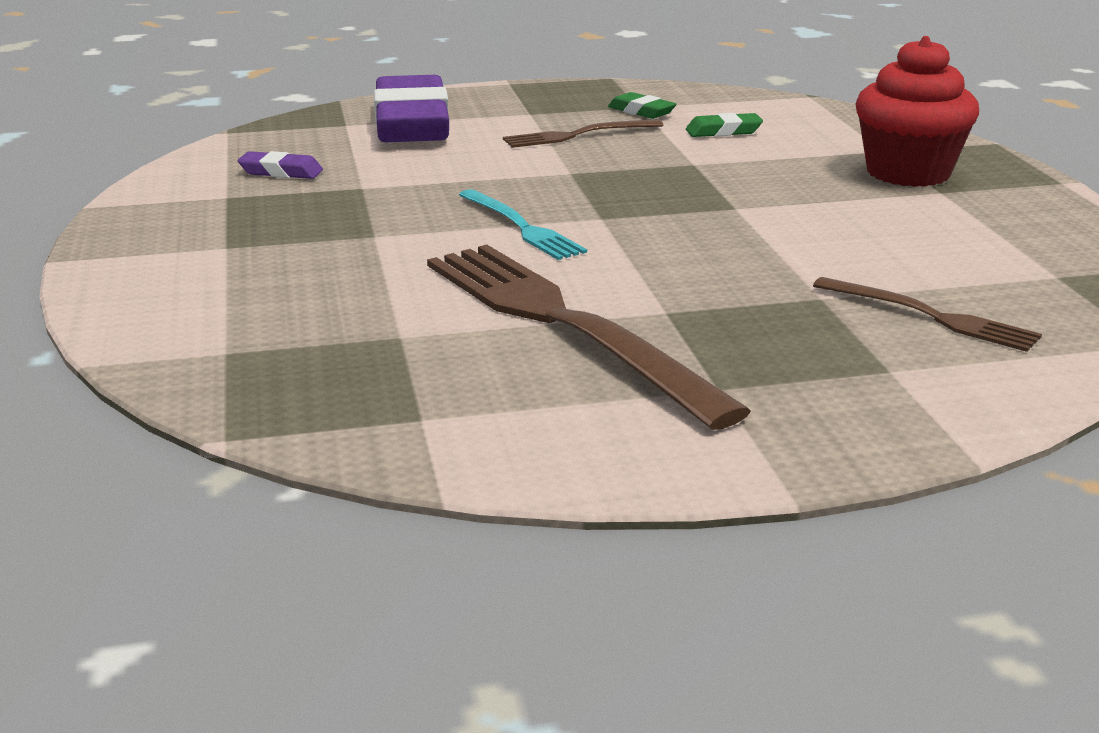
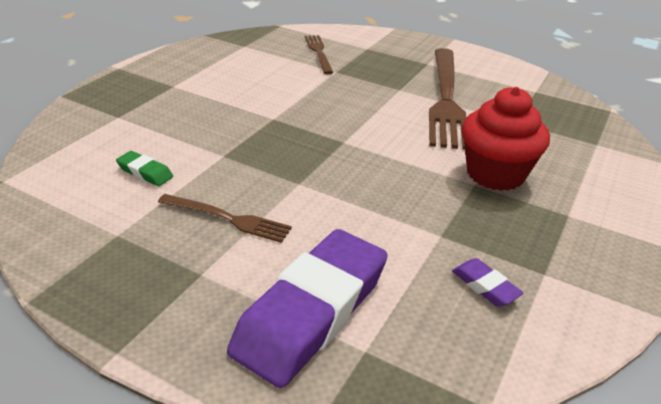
camera: 140 degrees left, 10 degrees up
turquoise fork [459,189,587,260] -> none
green eraser [608,92,676,119] -> none
red cupcake [855,36,979,187] -> red cupcake moved to [462,87,550,191]

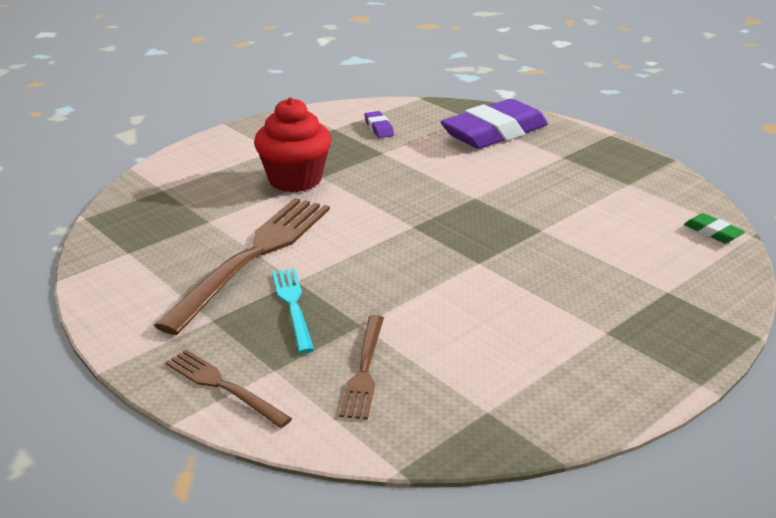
camera: 160 degrees left, 5 degrees down
green eraser [116,151,173,186] -> green eraser moved to [684,213,745,243]
brown fork [158,194,292,243] -> brown fork moved to [165,350,292,428]
none -> turquoise fork [272,268,314,353]

